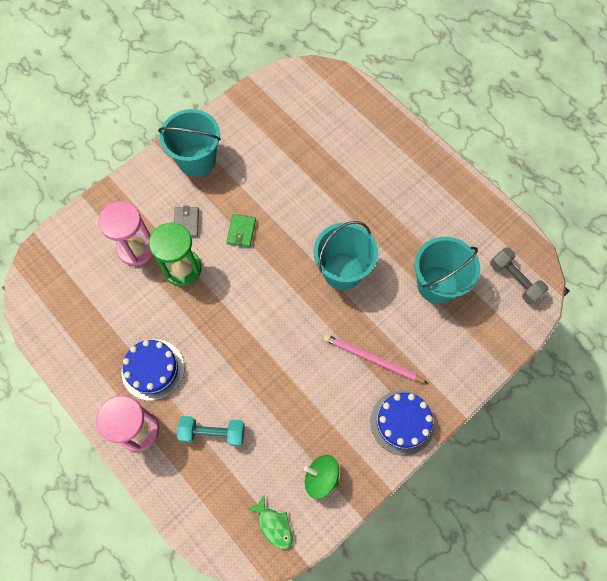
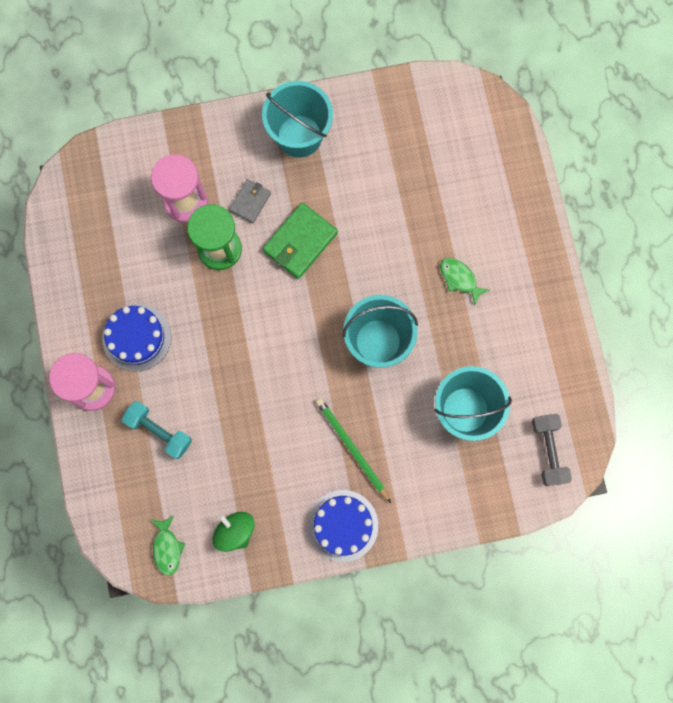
camera: 30 degrees right, 10 degrees up
green wallet [226,214,256,247] -> green wallet [263,203,338,279], size x1.69
pink pencil [324,334,428,383] -> green pencil [316,398,391,503]
none -> green fish [440,258,489,305]

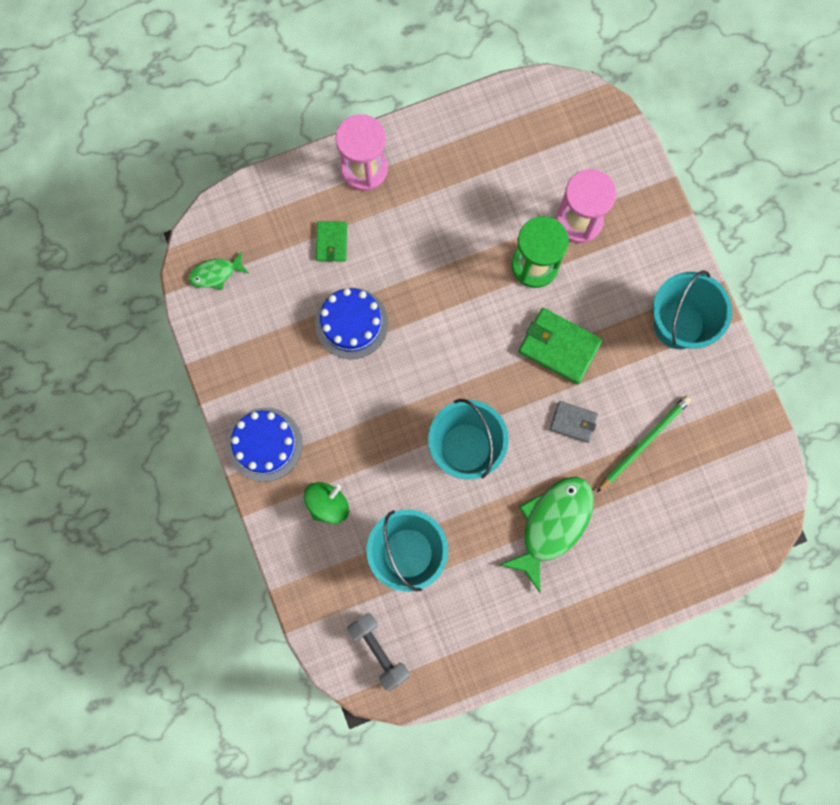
camera: 80 degrees right, 0 degrees up
blue cake [102,304,171,372] -> blue cake moved to [315,288,388,359]
turquoise dumbbell [122,401,192,459] -> green wallet [316,221,347,262]
green spinning top [213,512,255,552] -> green spinning top moved to [304,482,349,524]
grey wallet [229,179,271,223] -> grey wallet moved to [550,401,598,443]
green pencil [316,398,391,503] -> green pencil moved to [597,396,691,492]
green fish [440,258,489,305] -> green fish [500,477,594,593], size x1.93
grey dumbbell [532,414,572,486] -> grey dumbbell turned 75 degrees clockwise [347,613,409,692]

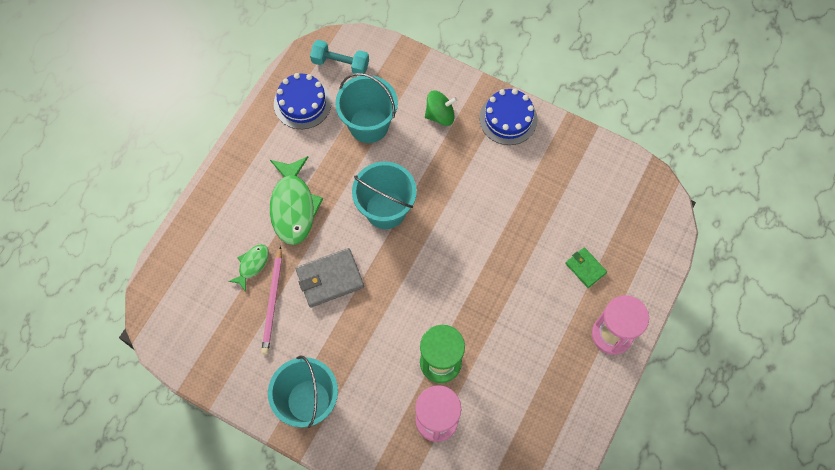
camera: 140 degrees right, 10 degrees down
green fish [188,251,248,290] -> green fish moved to [228,244,269,292]
green spinning top [304,482,349,524] -> green spinning top turned 105 degrees counterclockwise [425,91,457,126]
blue cake [315,288,388,359] -> blue cake moved to [274,73,331,129]
grey dumbbell [347,613,409,692] -> turquoise dumbbell [310,40,369,74]
green wallet [519,308,603,384] -> none
grey wallet [550,401,598,443] -> grey wallet [296,248,364,308], size x1.69
green pencil [597,396,691,492] -> pink pencil [261,246,282,354]

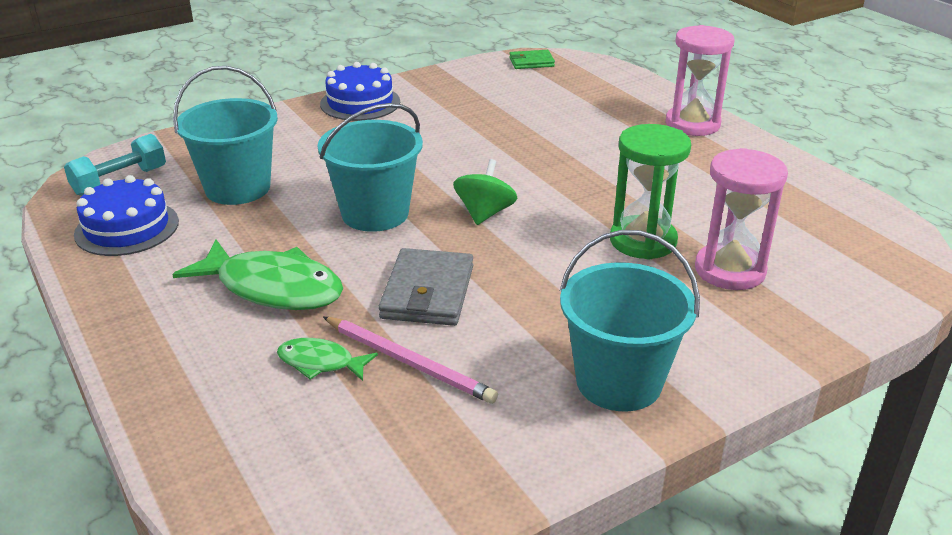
camera: 60 degrees left, 35 degrees down
green fish [228,244,269,292] -> green fish turned 45 degrees counterclockwise [277,338,378,381]
green spinning top [425,91,457,126] -> green spinning top moved to [453,159,517,225]
green wallet [565,247,607,288] -> green wallet moved to [509,50,555,69]

